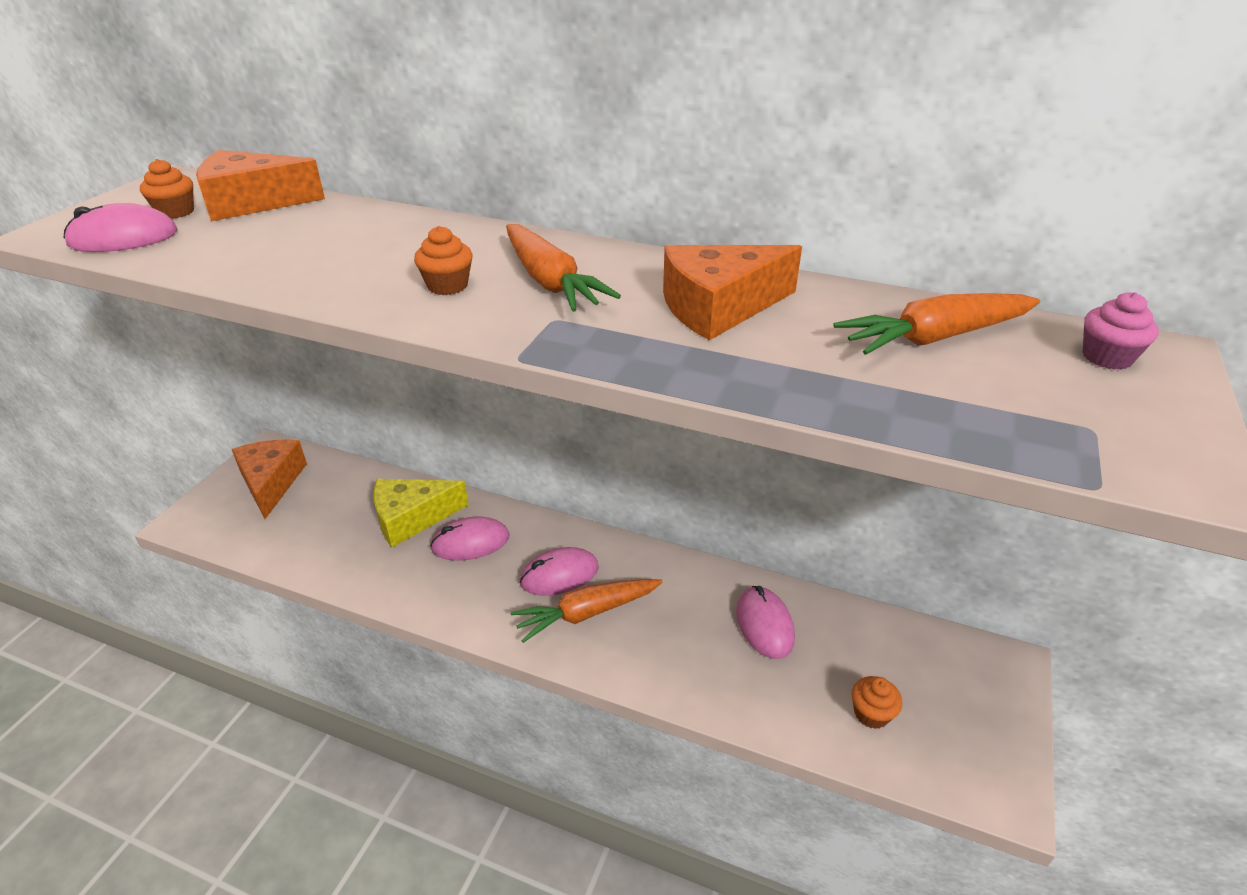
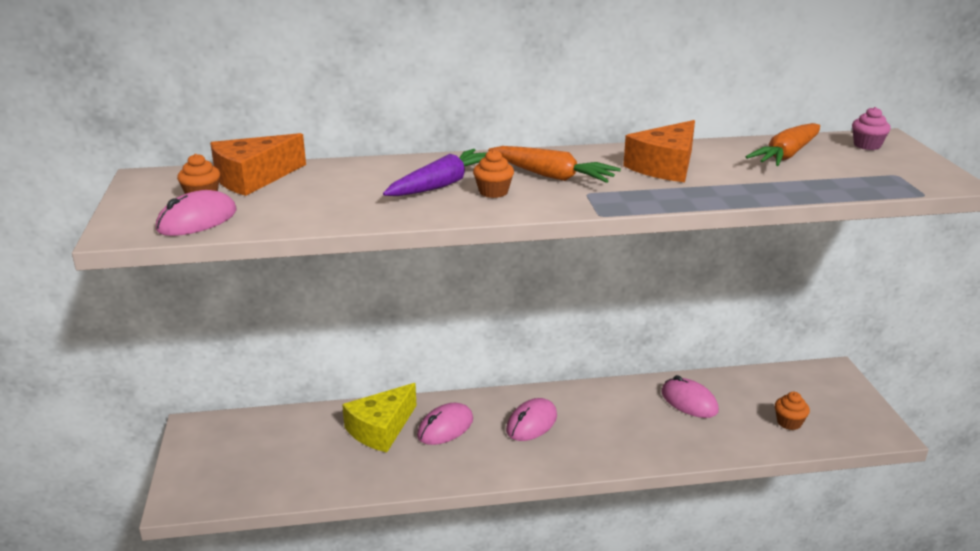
camera: 30 degrees left, 10 degrees down
orange cheese [232,440,307,519] -> none
orange carrot [511,579,662,643] -> none
none -> purple carrot [383,149,486,196]

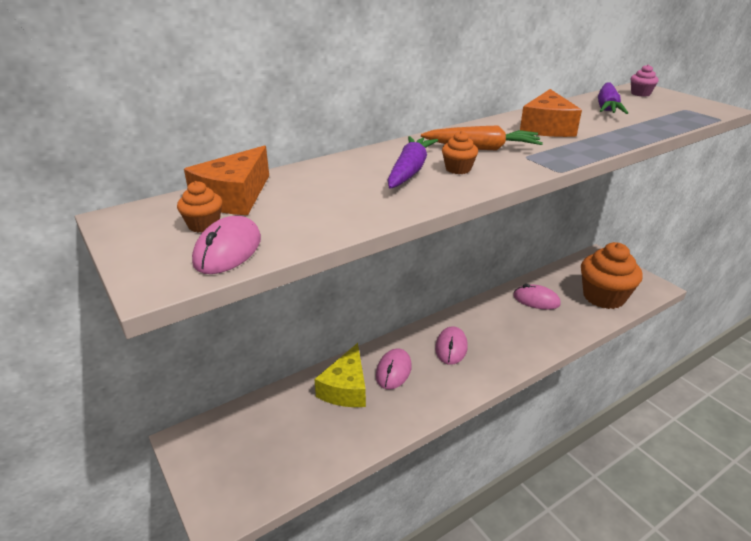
camera: 25 degrees left, 5 degrees up
orange carrot [746,123,820,166] -> purple carrot [598,82,628,114]
orange cupcake [775,392,810,430] -> orange cupcake [581,242,643,309], size x2.44

